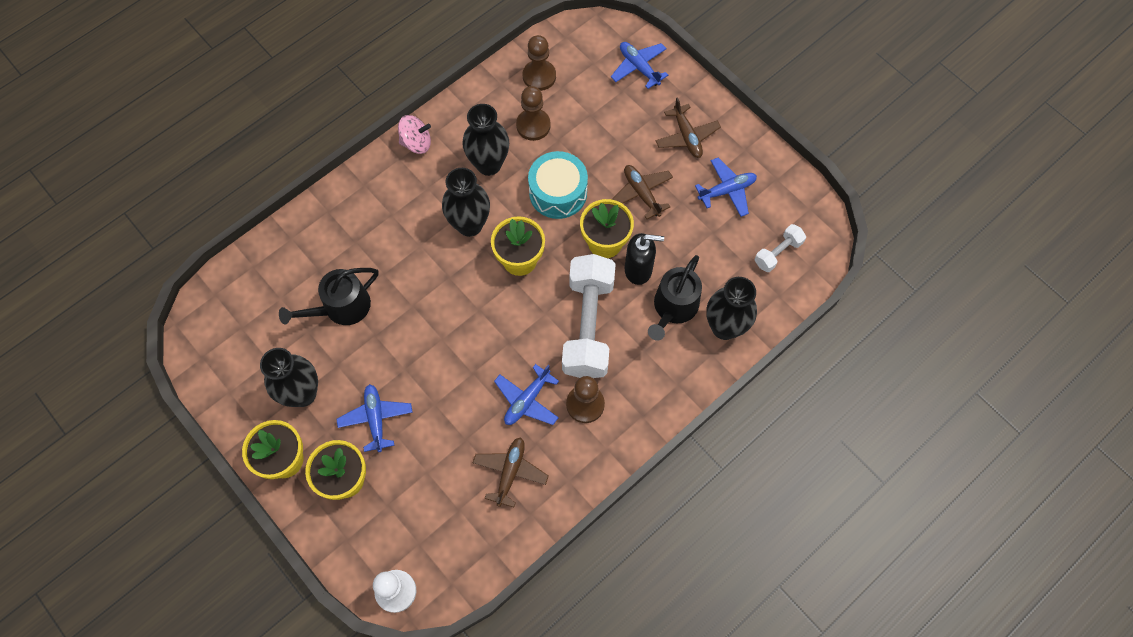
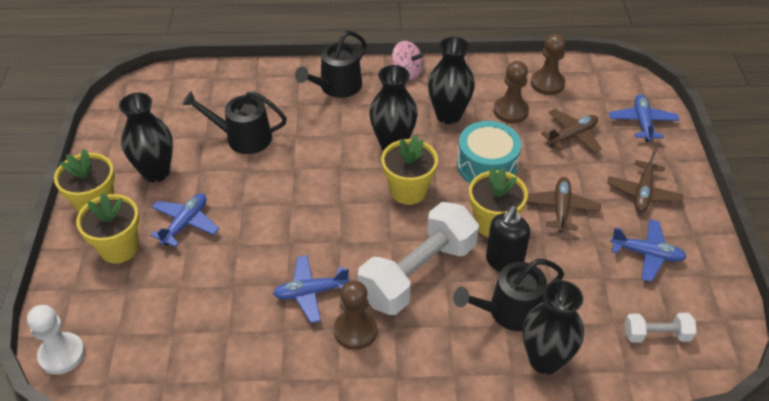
camera: 40 degrees right, 20 degrees down
brown plane [473,437,549,507] -> brown plane moved to [541,109,602,153]
black soap dispenser [625,233,664,285] -> black soap dispenser turned 75 degrees clockwise [486,206,530,272]
none -> black watering can [295,31,367,98]

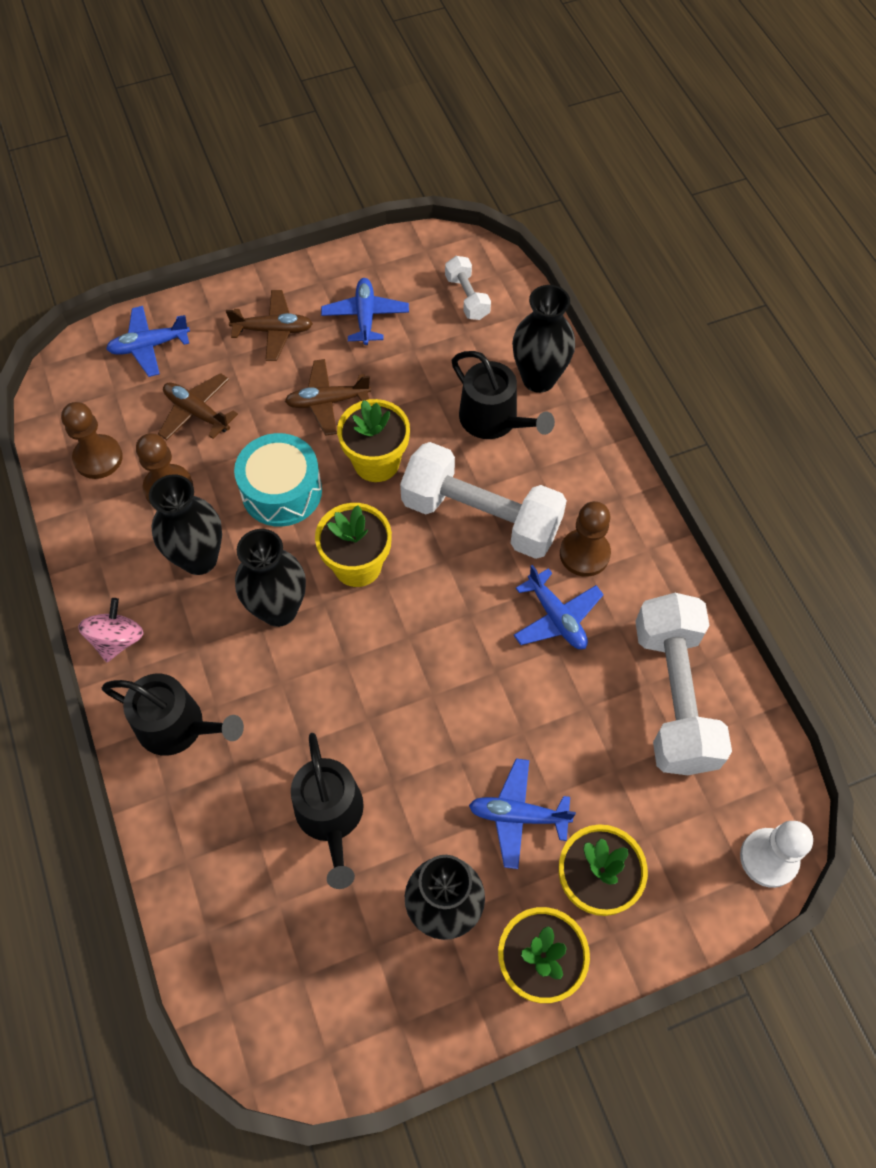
camera: 110 degrees left, 15 degrees up
black soap dispenser [486,206,530,272] -> none
none -> white dumbbell [635,593,732,775]

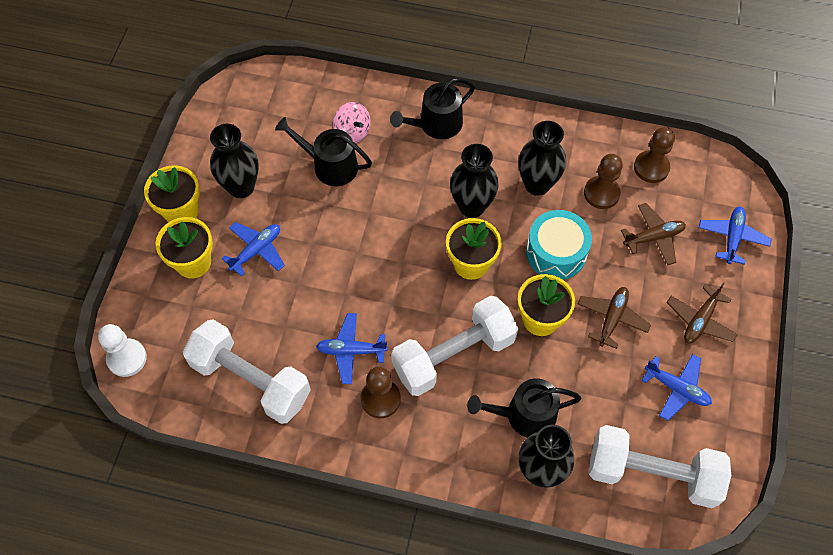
camera: 125 degrees right, 0 degrees up
pink spinning top [78,598,144,662] -> pink spinning top moved to [333,102,371,143]
white dumbbell [445,256,491,320] -> white dumbbell [589,425,731,508], size x2.11

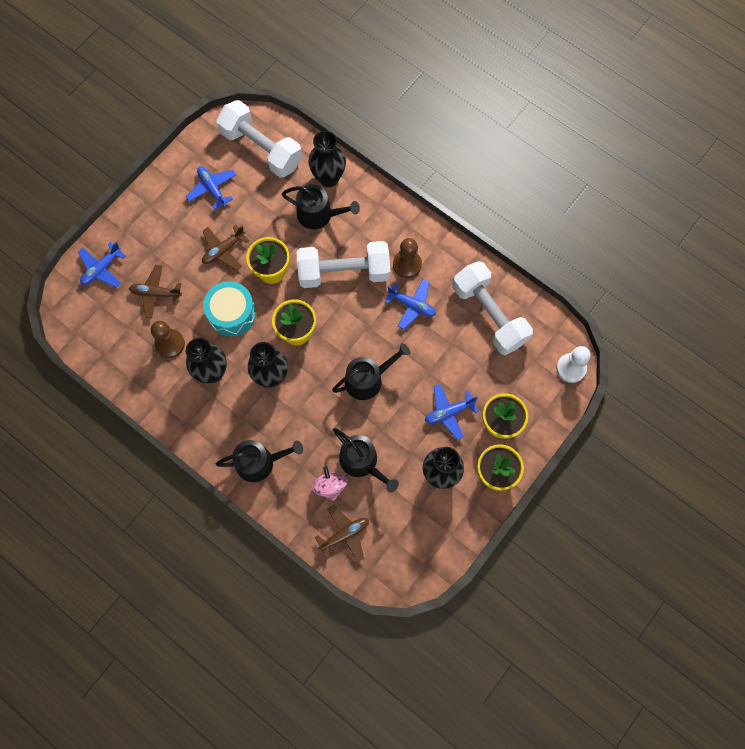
camera: 155 degrees left, 10 degrees up
brown pawn [634,127,675,183] -> none
brown plane [667,282,738,343] -> brown plane moved to [315,505,369,563]
none -> black watering can [332,343,410,400]

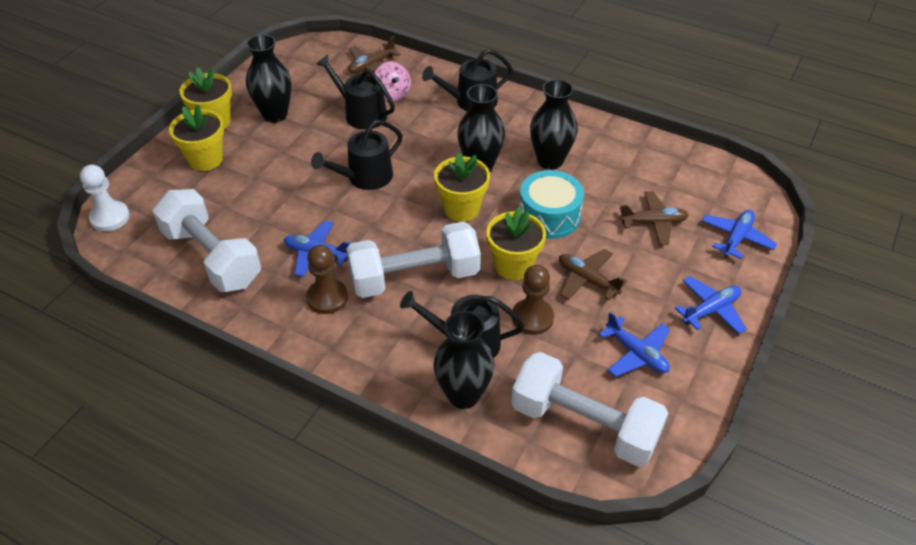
camera: 170 degrees right, 25 degrees down
brown pawn [151,321,185,358] -> brown pawn moved to [512,265,554,335]
brown plane [202,225,249,271] -> brown plane turned 90 degrees counterclockwise [559,249,627,300]
blue plane [425,384,479,440] -> blue plane moved to [675,276,747,334]

